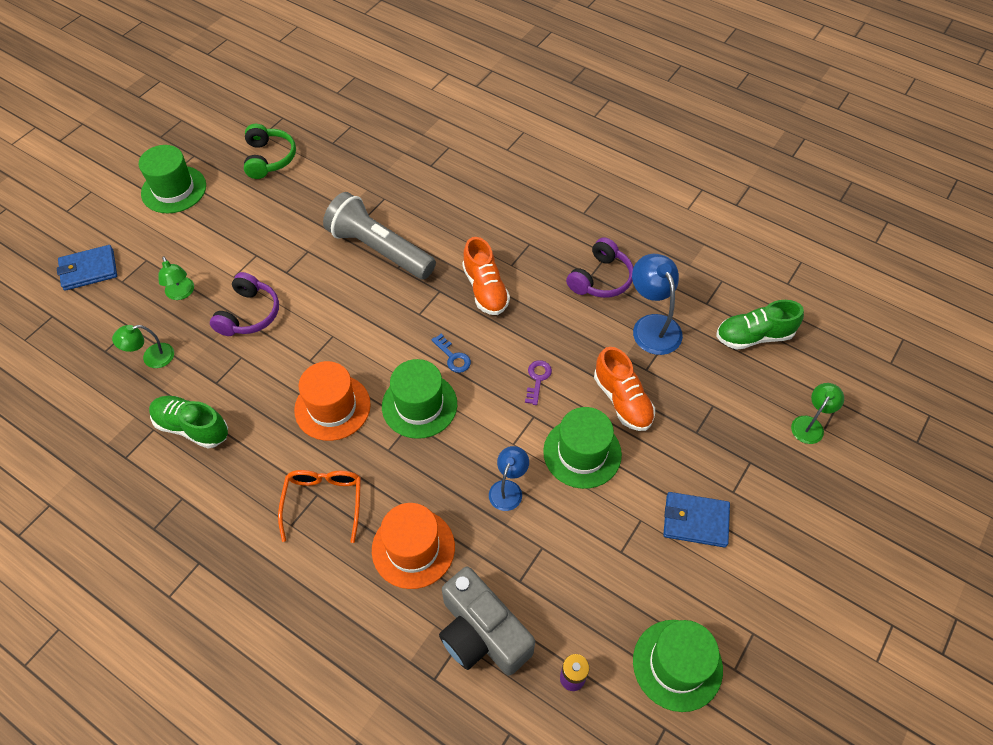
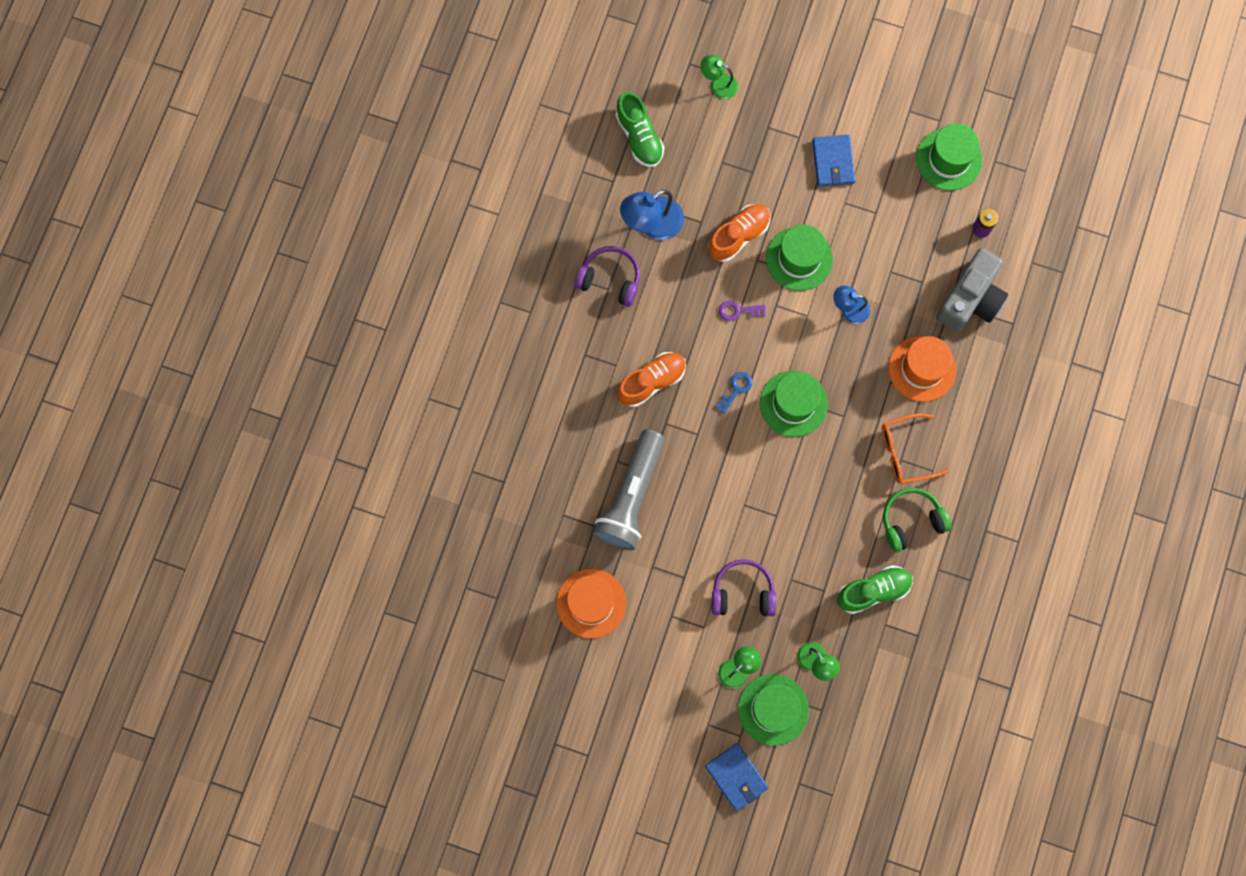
camera: 105 degrees left, 20 degrees up
green hat [139,145,206,213] -> green hat moved to [738,674,809,746]
green shoe [149,396,228,448] -> green shoe turned 120 degrees counterclockwise [837,565,913,614]
green headphones [244,124,296,179] -> green headphones moved to [883,488,952,552]
orange hat [294,361,371,441] -> orange hat moved to [556,569,626,639]

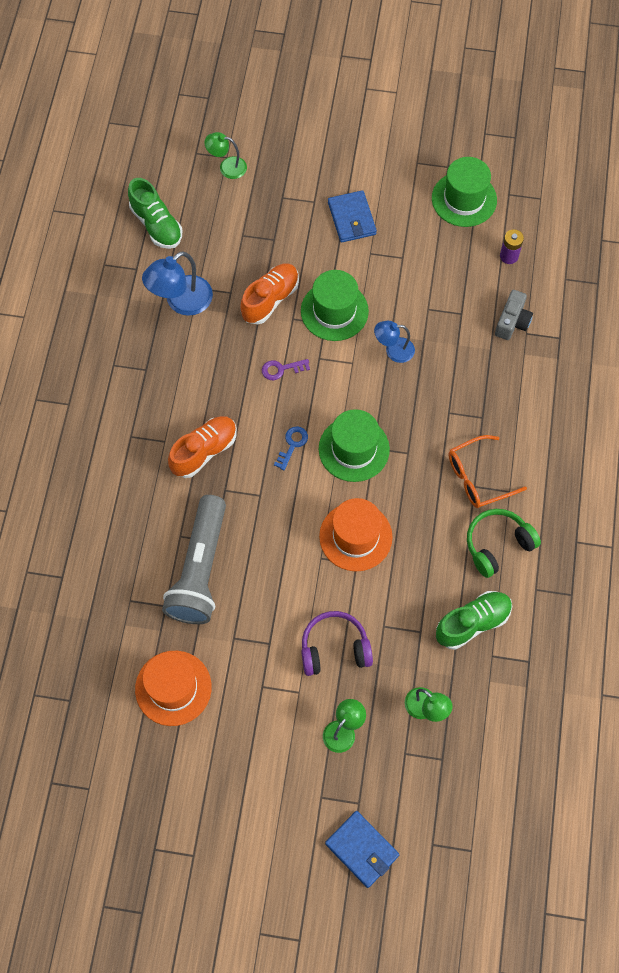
camera: 10 degrees left, 10 degrees down
purple headphones [575,246,640,307] -> none
green hat [738,674,809,746] -> none
orange hat [888,336,956,402] -> orange hat moved to [319,498,392,571]
grey camera [936,248,1008,332] -> grey camera [495,290,533,340], size x0.57

